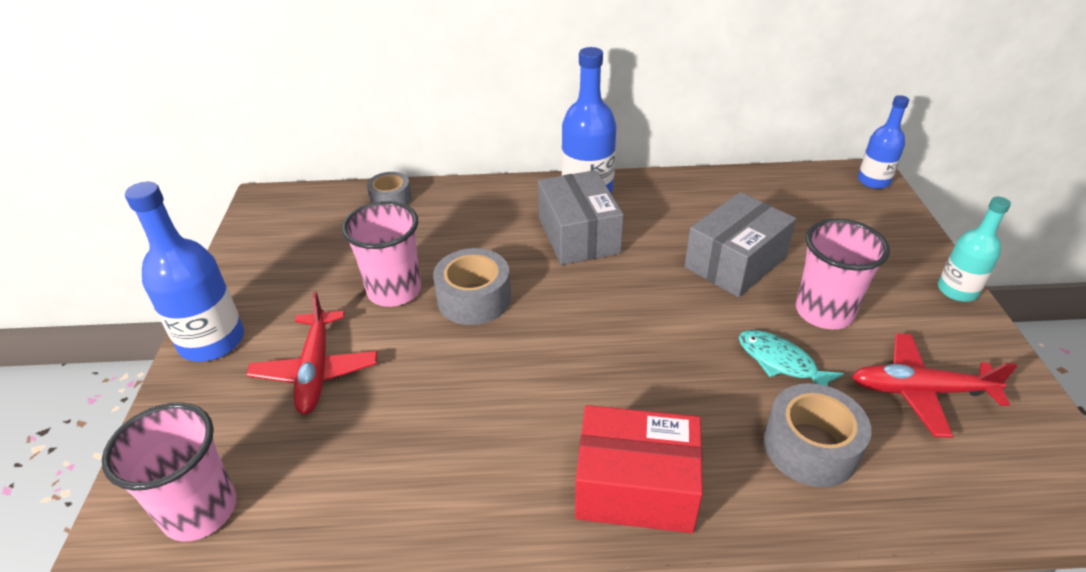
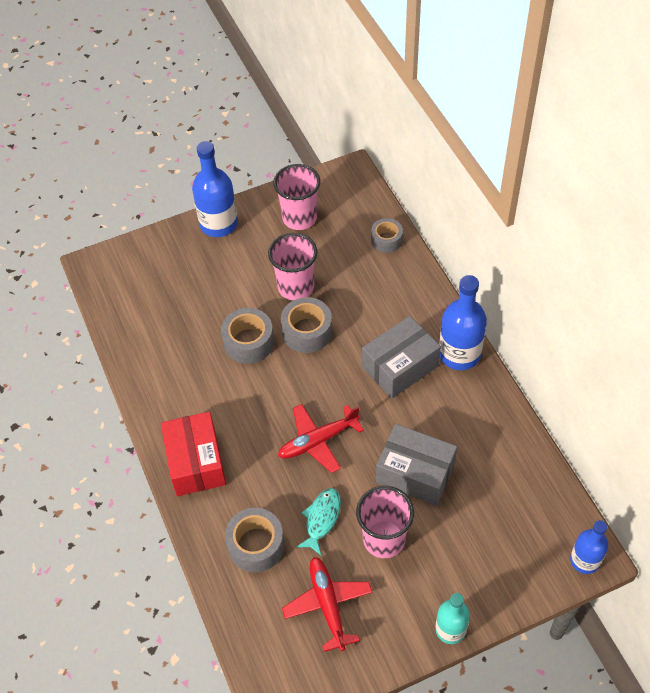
camera: 70 degrees right, 15 degrees up
pink cup [102,402,236,542] -> pink cup moved to [273,164,320,230]
red plane [246,292,378,415] -> red plane moved to [278,404,364,473]
none -> grey tape [221,308,274,364]

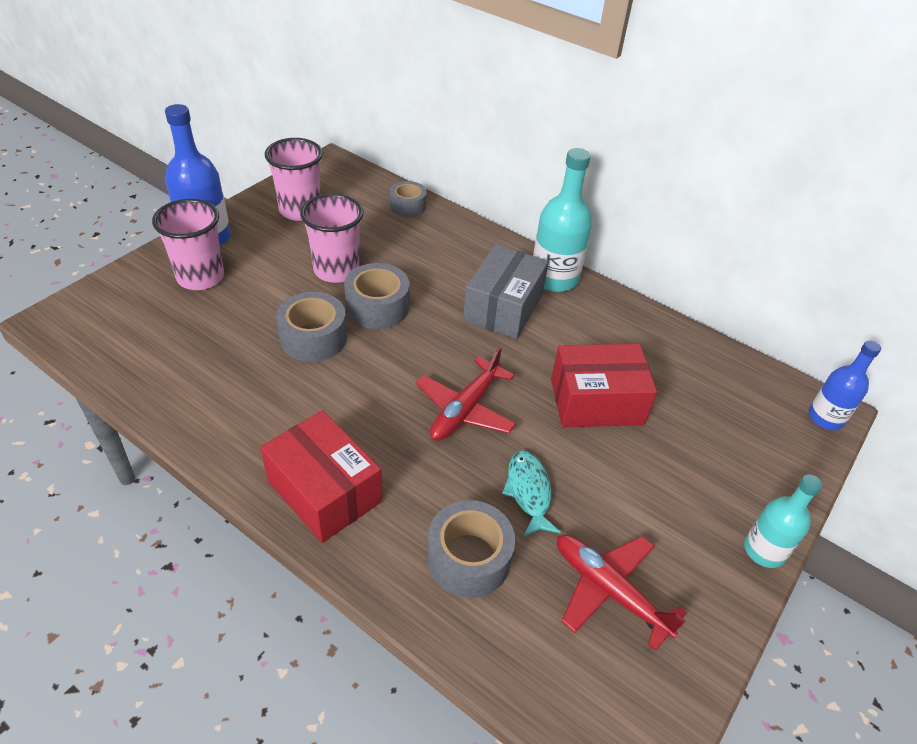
camera: 35 degrees left, 10 degrees down
pink cup [356,486,414,558] -> pink cup moved to [152,199,224,290]
grey box [376,424,457,506] -> red box [551,344,657,427]
blue bottle [439,275,487,370] -> turquoise bottle [533,148,592,292]

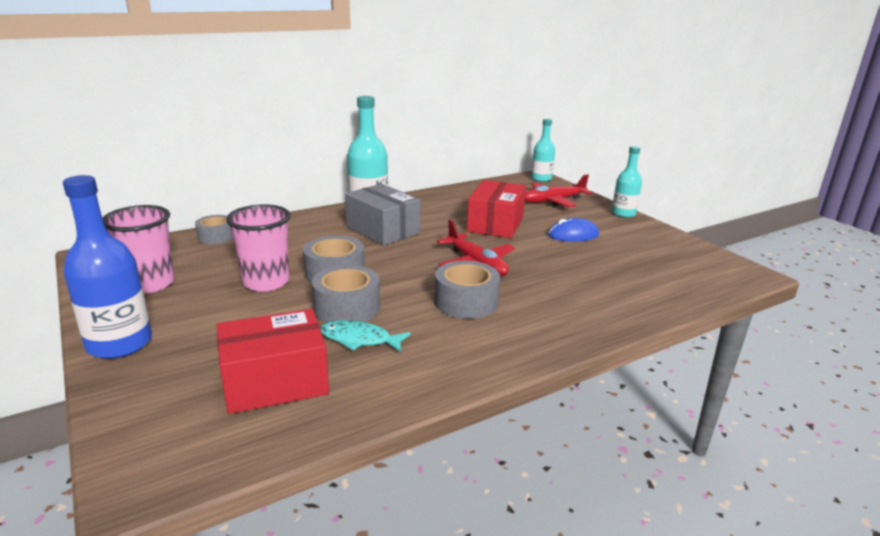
camera: 65 degrees left, 20 degrees down
pink cup [152,199,224,290] -> none
red box [260,410,382,543] -> red box moved to [217,309,329,414]
grey tape [427,500,515,598] -> grey tape moved to [435,261,500,319]
turquoise fish [502,450,561,537] -> turquoise fish moved to [320,320,411,352]
red plane [557,534,687,651] -> red plane moved to [525,174,592,207]
blue bottle [808,341,881,430] -> turquoise bottle [531,119,555,182]
none -> blue mouse [548,218,599,242]

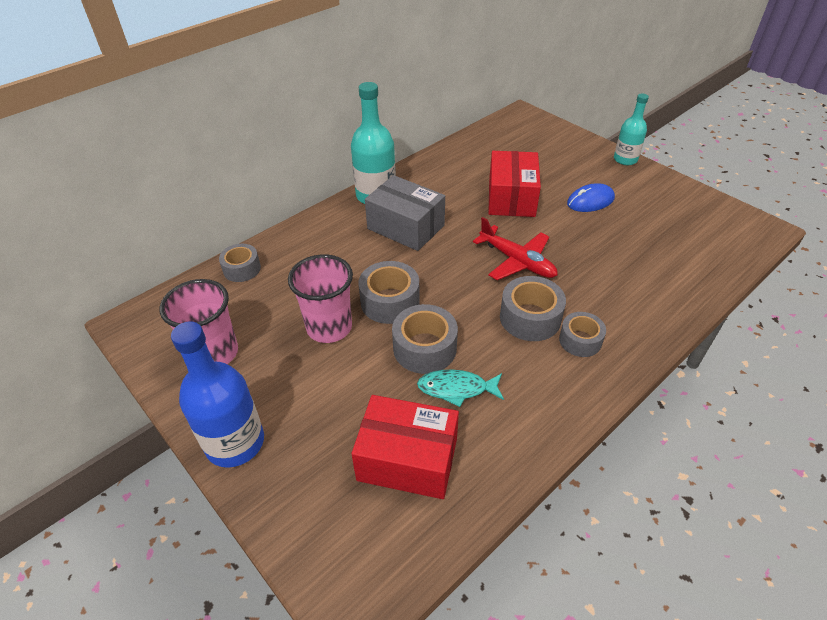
camera: 10 degrees left, 20 degrees up
red box [217,309,329,414] -> red box turned 45 degrees clockwise [351,395,459,499]
red plane [525,174,592,207] -> none
turquoise bottle [531,119,555,182] -> none
none -> grey tape [559,312,606,357]

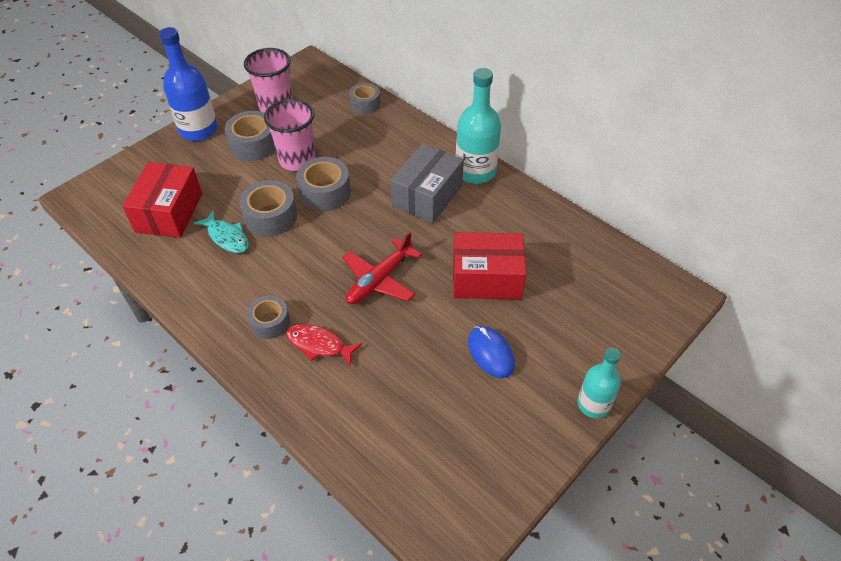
camera: 85 degrees right, 5 degrees up
turquoise fish [417,369,504,407] -> turquoise fish turned 135 degrees clockwise [194,210,249,253]
grey tape [500,276,566,341] -> grey tape moved to [225,111,276,161]
none -> red fish [286,324,362,366]

